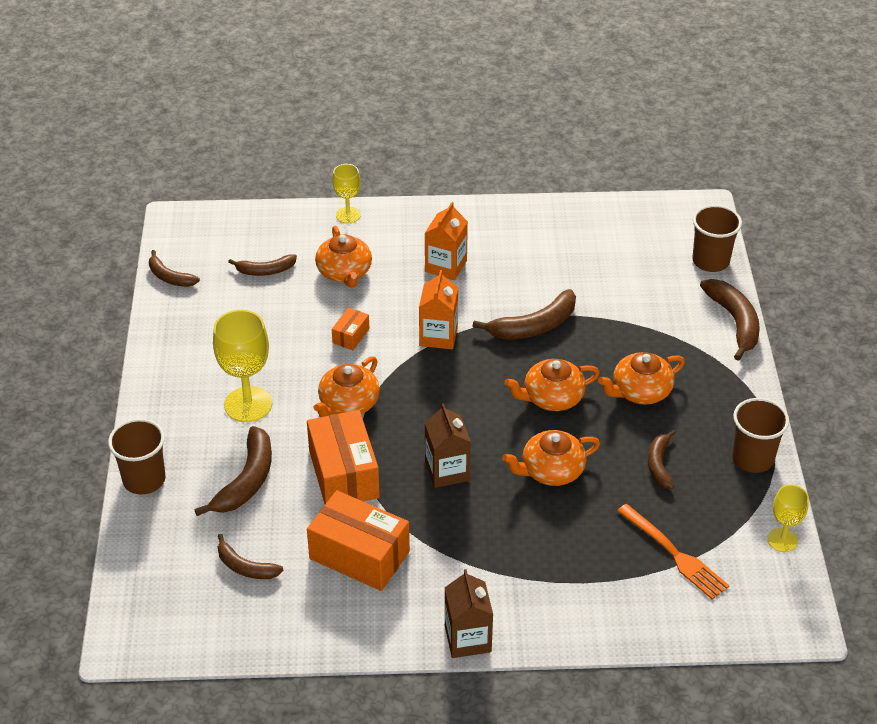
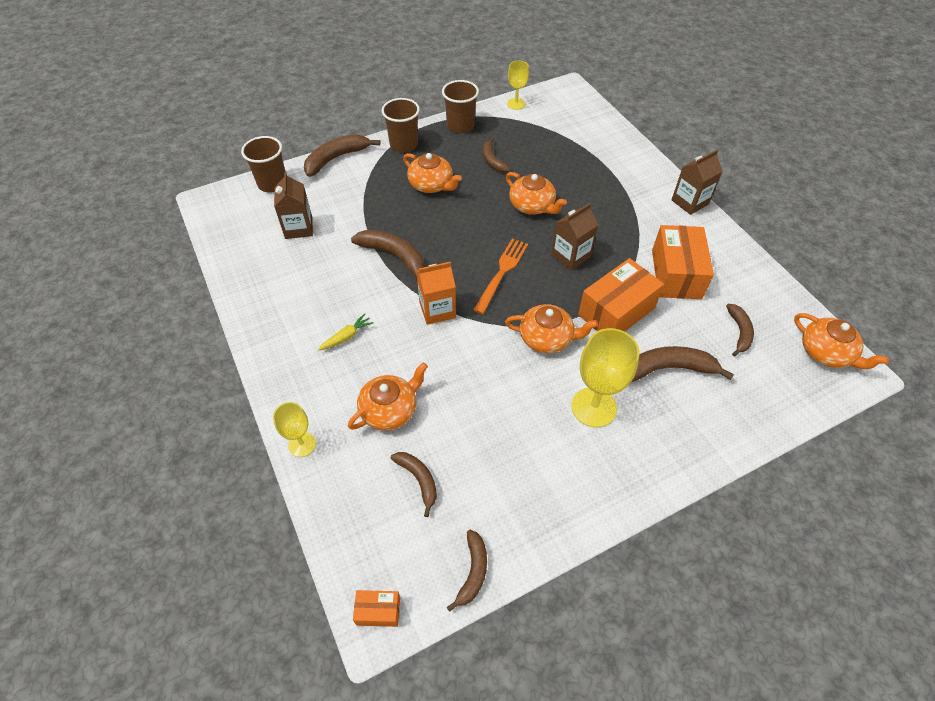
camera: 115 degrees left, 10 degrees up
brown cup [108,419,165,494] -> brown cup moved to [381,98,420,152]
orange box [332,308,369,350] -> orange box moved to [353,590,400,627]
orange carton [425,202,468,280] -> yellow carrot [318,313,374,351]
orange teapot [504,359,600,411] -> orange teapot moved to [794,313,889,369]
orange fork [617,504,730,600] -> orange fork moved to [473,239,528,314]
brown banana [648,430,676,489] -> brown banana turned 90 degrees clockwise [483,138,510,172]
none -> brown carton [274,172,313,239]

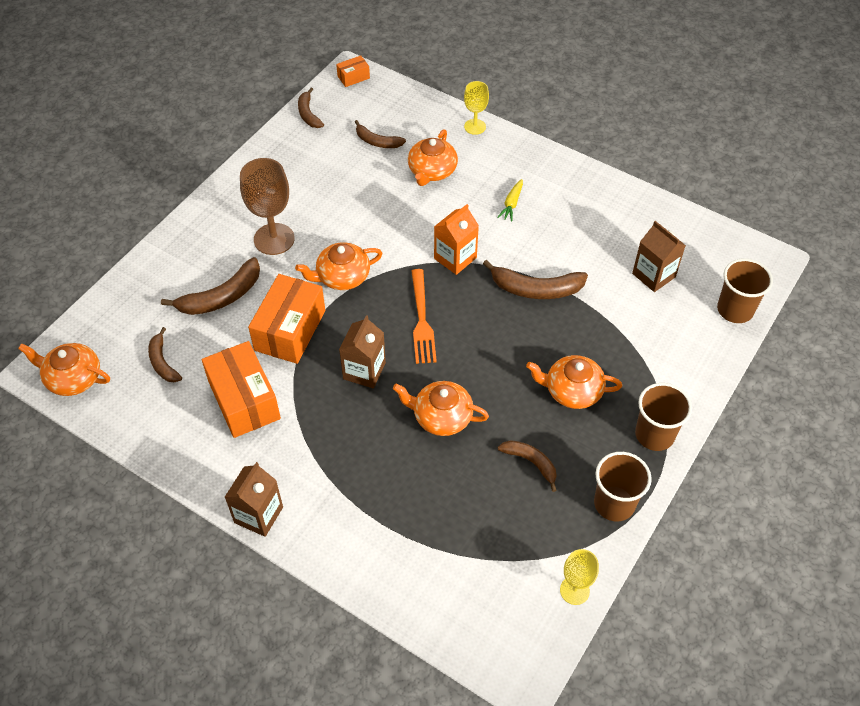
camera: 150 degrees right, 0 degrees up
brown banana [304,134,380,177] -> none
yellow goblet [571,328,640,428] -> brown goblet [240,158,295,255]

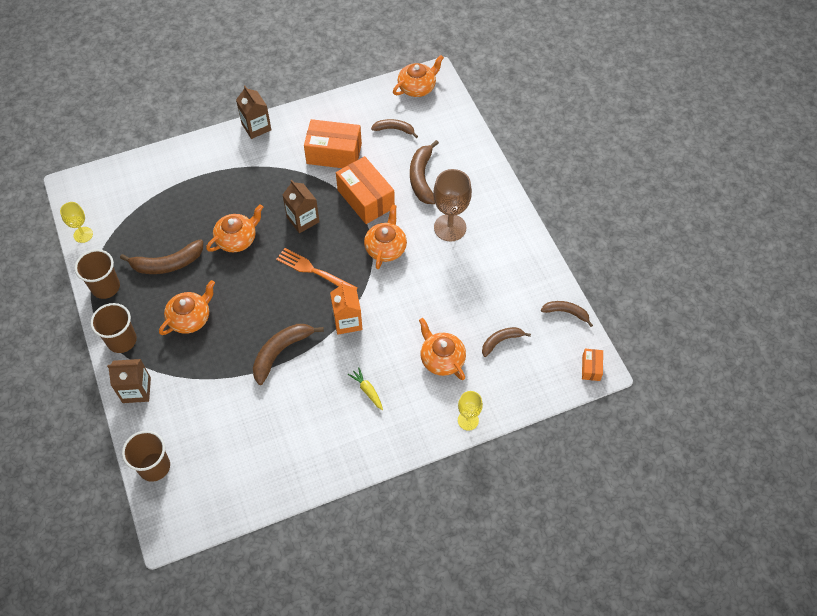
camera: 125 degrees right, 5 degrees up
brown banana [498,440,557,492] -> brown banana [120,239,203,274], size x1.60
brown carton [632,221,686,292] -> brown carton moved to [107,359,151,403]

